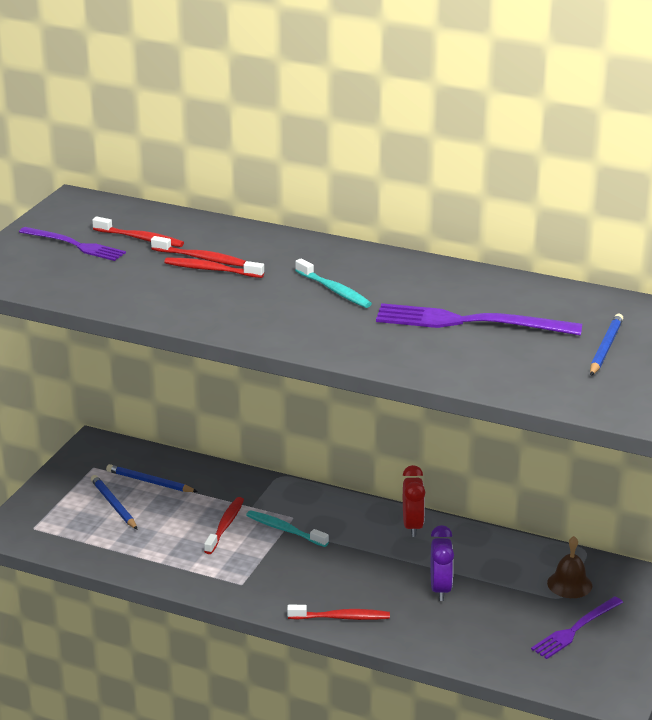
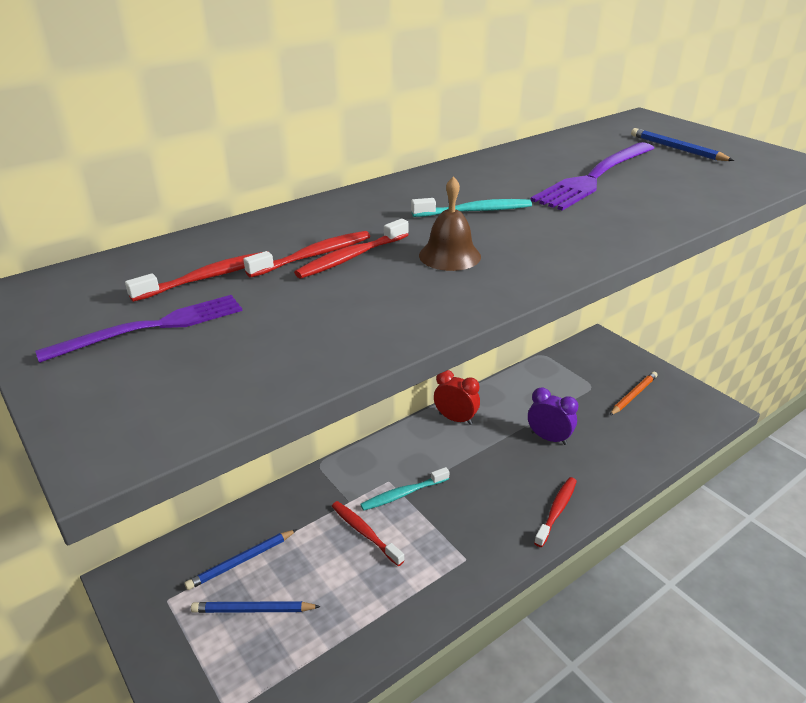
camera: 60 degrees left, 5 degrees up
purple fork [531,596,623,659] -> orange pencil [610,372,657,415]
brown bell [547,536,592,598] -> brown bell moved to [419,176,481,271]

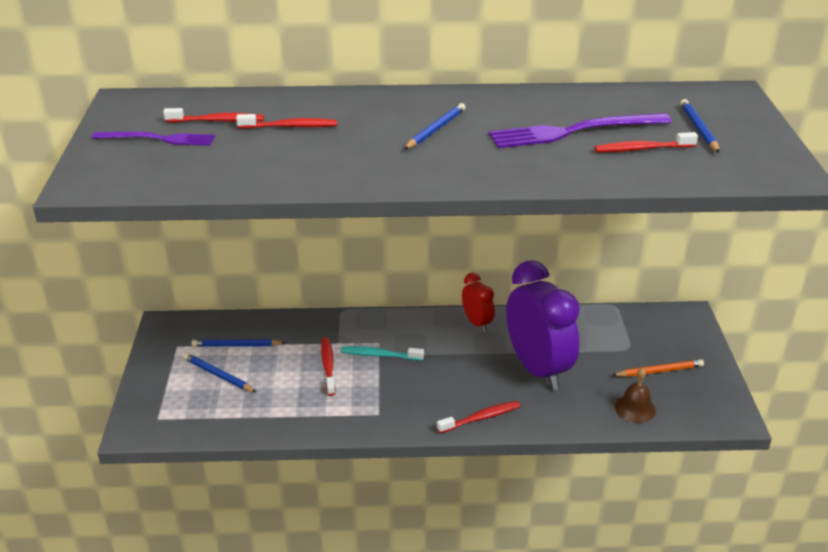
camera: 35 degrees right, 0 degrees up
red toothbrush [294,219,409,279] -> red toothbrush moved to [594,132,698,152]
turquoise toothbrush [411,198,532,217] -> blue pencil [404,103,465,150]
brown bell [419,176,481,271] -> brown bell moved to [615,368,656,423]
purple clock [528,388,578,445] -> purple clock [506,261,580,390], size x2.01

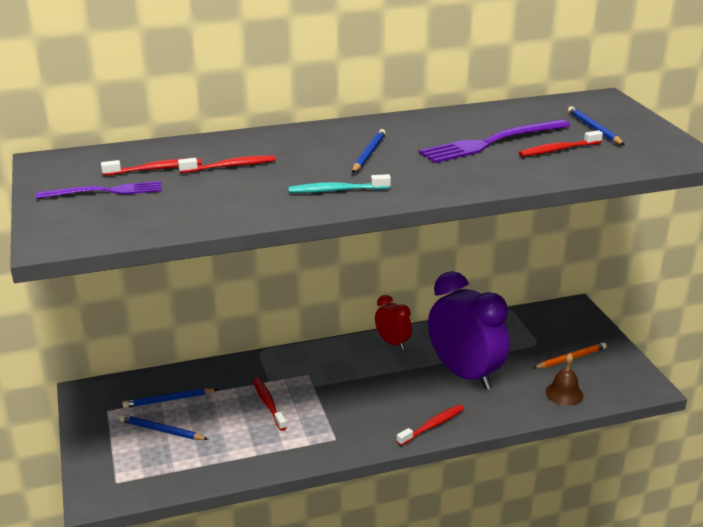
camera: 15 degrees left, 5 degrees down
turquoise toothbrush [341,346,424,361] -> turquoise toothbrush moved to [288,174,391,193]

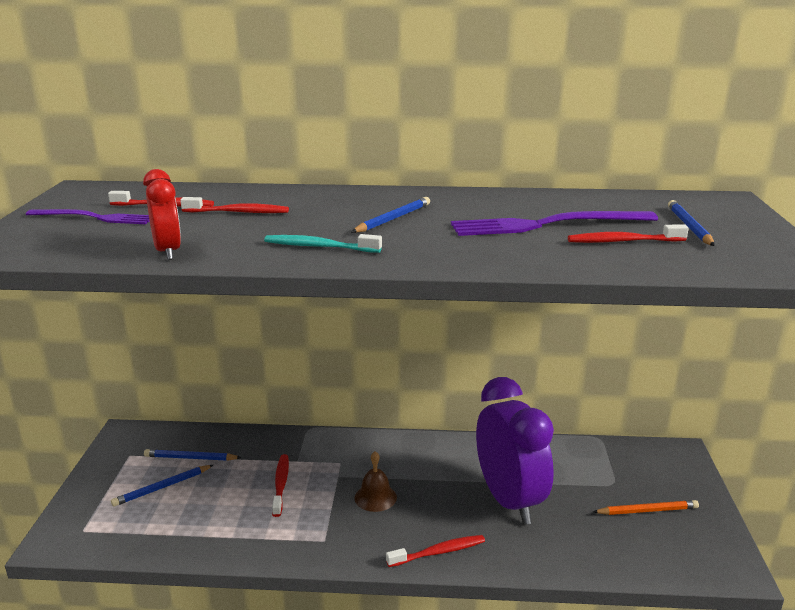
camera: 20 degrees right, 5 degrees down
blue pencil [119,414,209,440] -> blue pencil turned 75 degrees counterclockwise [111,465,213,507]
red clock [375,295,412,350] -> red clock moved to [143,169,181,260]
brown bell [545,353,583,405] -> brown bell moved to [354,451,397,512]

